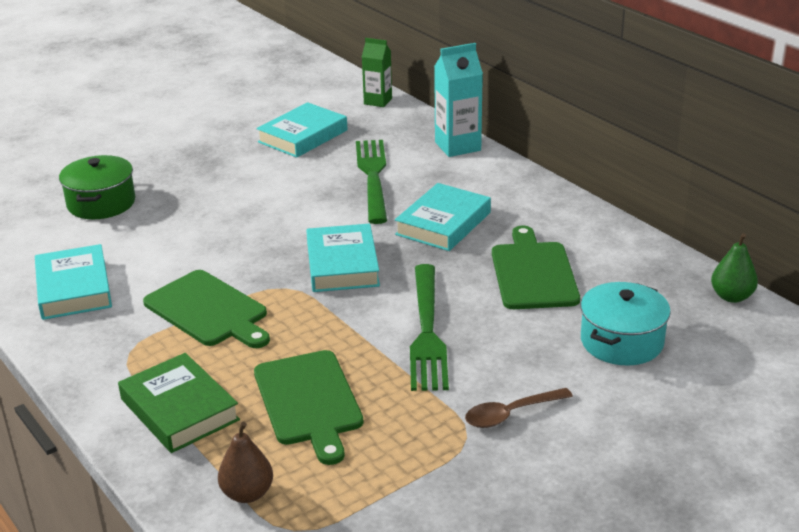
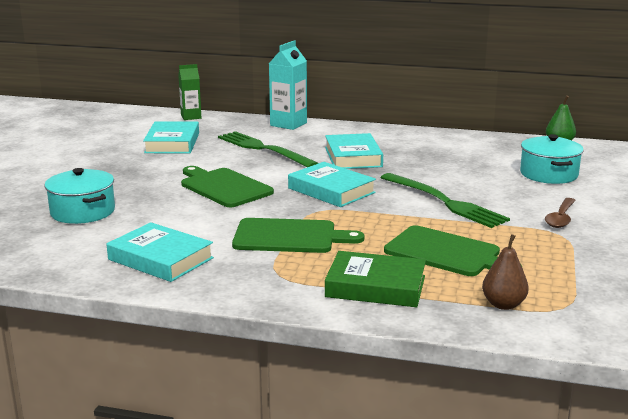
camera: 40 degrees left, 10 degrees down
green pot [59,155,135,219] -> turquoise pot [44,168,115,224]
green cutting board [492,226,580,309] -> green cutting board moved to [181,166,274,207]

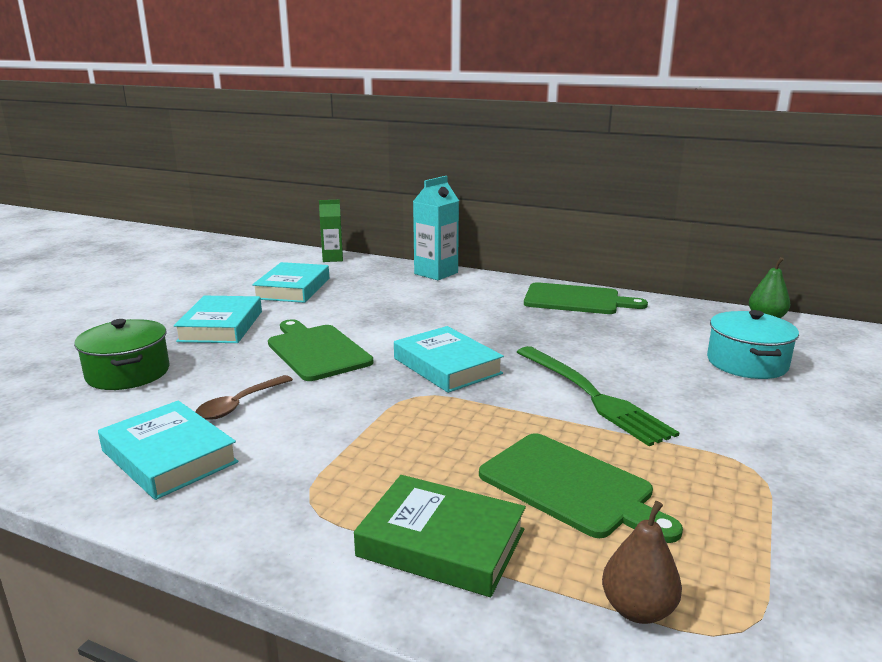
camera: 10 degrees right, 0 degrees up
turquoise pot [44,168,115,224] -> green pot [74,319,170,390]
green fork [218,131,318,167] -> none
green cutting board [232,218,364,253] -> green cutting board moved to [524,282,648,314]
turquoise book [325,133,383,169] -> turquoise book moved to [174,296,262,343]
brown spoon [545,198,576,228] -> brown spoon moved to [195,375,293,420]

